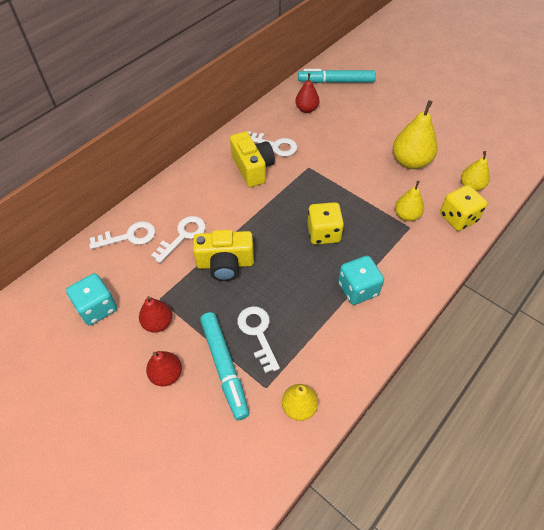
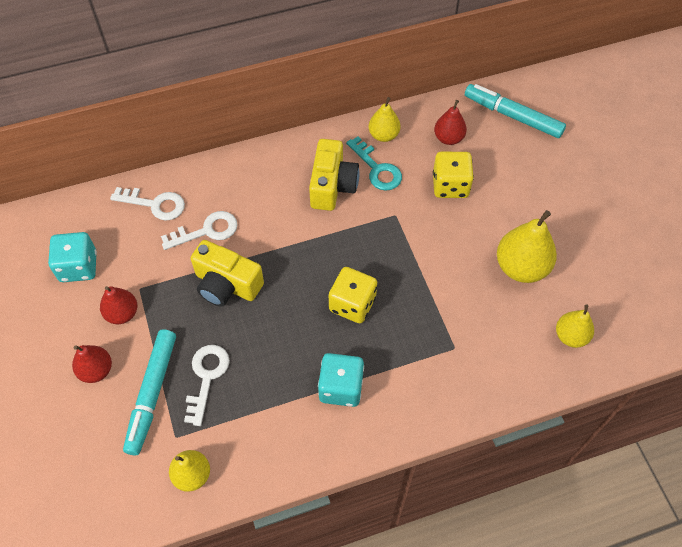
camera: 30 degrees right, 5 degrees up
white key [247,131,297,157] -> turquoise key [346,136,402,191]
yellow pear [395,181,424,221] -> yellow pear moved to [369,97,401,142]
yellow dice [440,185,488,231] -> yellow dice moved to [433,152,474,198]

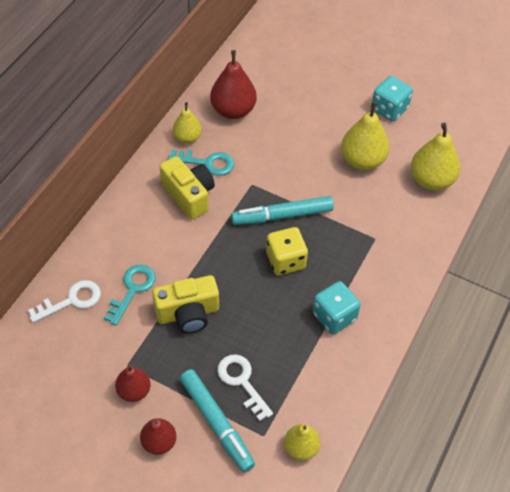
camera: 45 degrees left, 5 degrees down
turquoise dice [48,232,97,282] -> turquoise dice moved to [371,76,413,122]
white key [161,211,238,250] -> turquoise key [104,265,156,325]
yellow dice [433,152,474,198] -> none
red pear [434,100,467,145] -> red pear [210,50,257,119], size x1.64
turquoise marker [465,84,566,138] -> turquoise marker moved to [231,196,334,225]
yellow pear [556,304,594,348] -> yellow pear [411,123,460,190], size x1.64

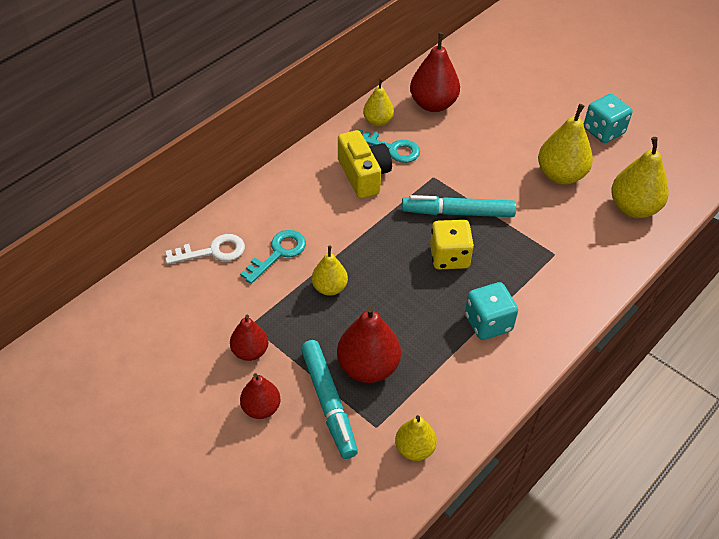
camera: 15 degrees right, 5 degrees down
yellow camera [152,275,219,334] -> yellow pear [312,246,348,296]
white key [217,354,273,421] -> red pear [337,306,401,383]

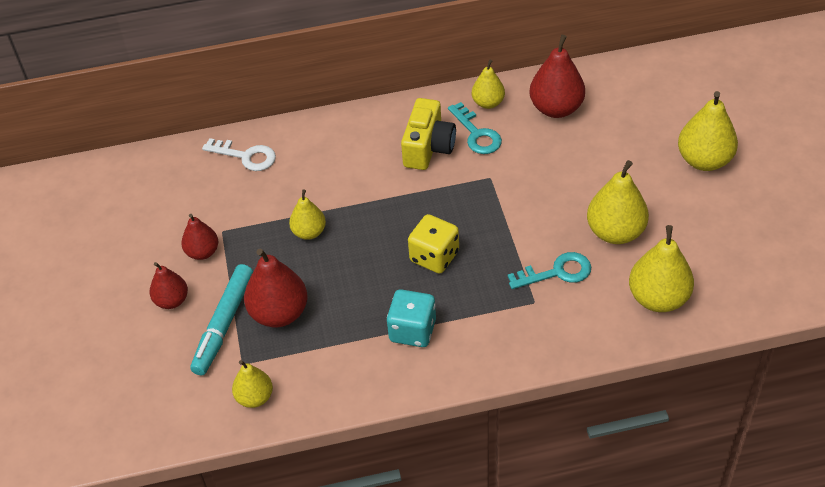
camera: 40 degrees right, 0 degrees up
turquoise key [240,230,306,284] -> turquoise key moved to [508,252,591,289]
turquoise marker [402,195,516,217] -> none
turquoise dice [584,94,632,143] -> none
none -> yellow pear [678,91,738,171]

